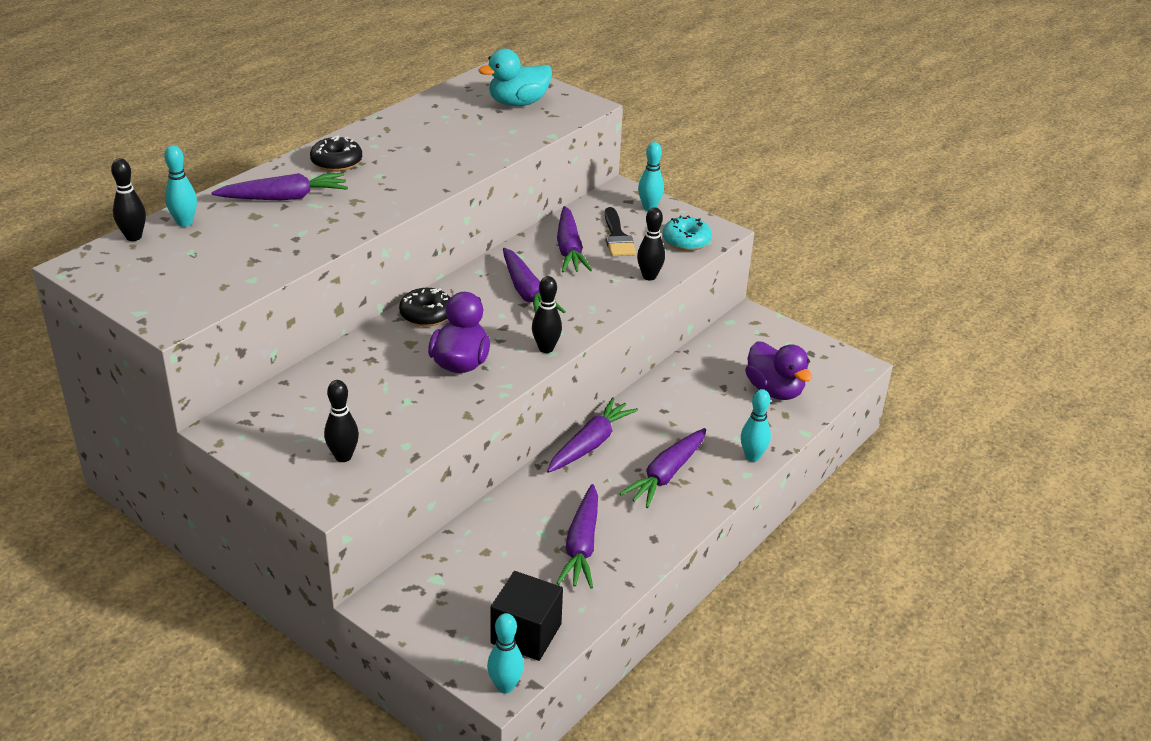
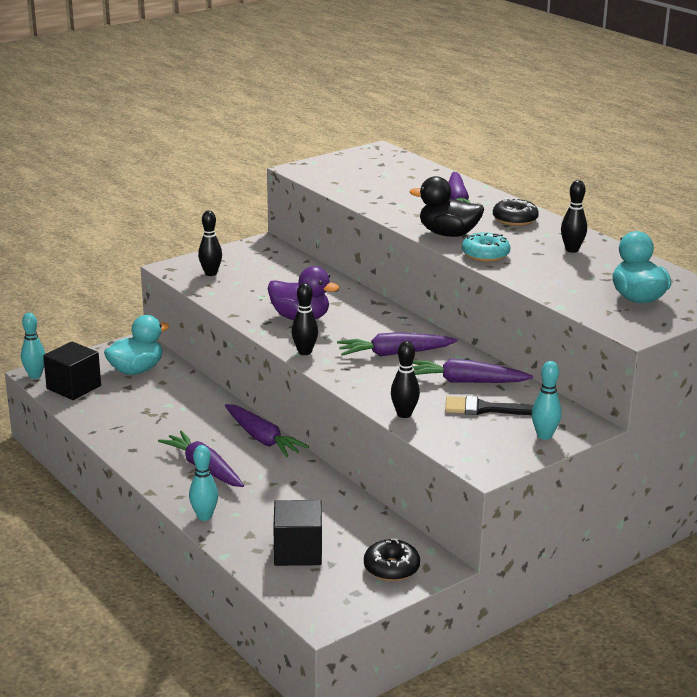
camera: 105 degrees right, 10 degrees down
black bowling pin [111,158,146,241] -> black bowling pin moved to [561,180,587,253]
turquoise bowling pin [164,145,197,227] -> none
black donut [399,288,450,327] -> black donut moved to [364,538,420,581]
purple carrot [556,484,598,589] -> none
turquoise donut [663,216,712,251] -> turquoise donut moved to [462,233,510,262]
purple duck [745,341,812,400] -> black cube [273,500,322,566]
none -> turquoise duck [104,315,169,375]
none -> black duck [409,176,484,237]

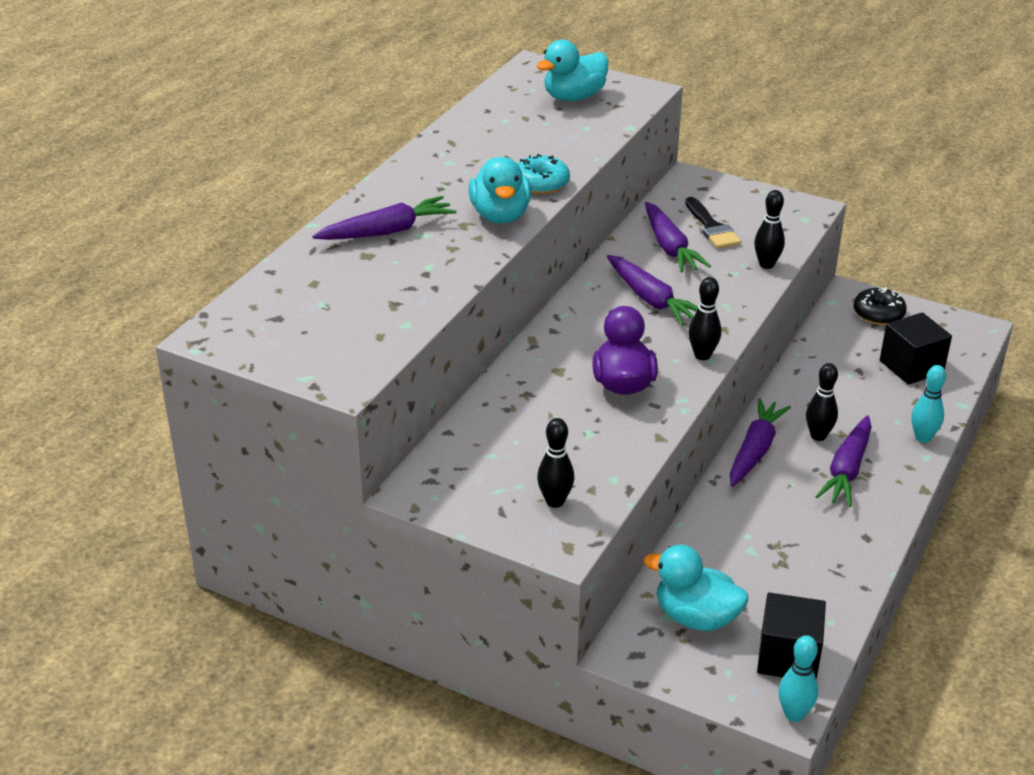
camera: 115 degrees left, 10 degrees up
black duck [409,176,484,237] -> turquoise duck [469,157,531,223]
black donut [493,198,539,226] -> none
turquoise bowling pin [532,361,562,440] -> none
black bowling pin [561,180,587,253] -> black bowling pin moved to [806,363,838,441]

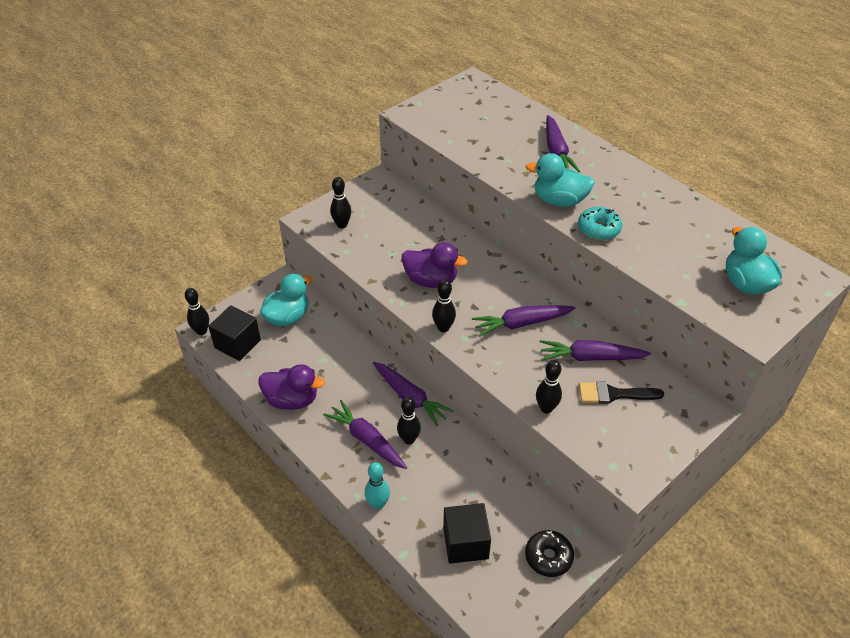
camera: 110 degrees right, 10 degrees up
turquoise bowling pin [778,635,818,722] -> black bowling pin [185,288,209,335]
none -> purple duck [259,364,325,410]

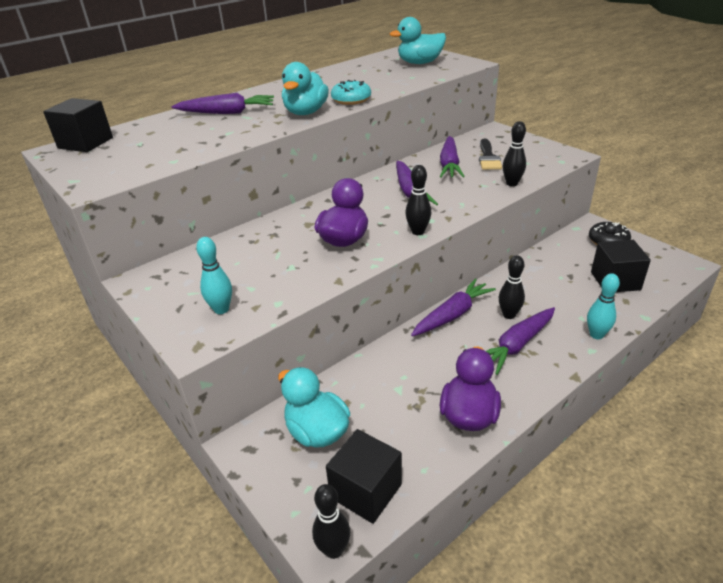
camera: 85 degrees left, 10 degrees down
black bowling pin [330,177,351,228] -> turquoise bowling pin [196,237,232,314]
none -> black cube [43,98,113,152]

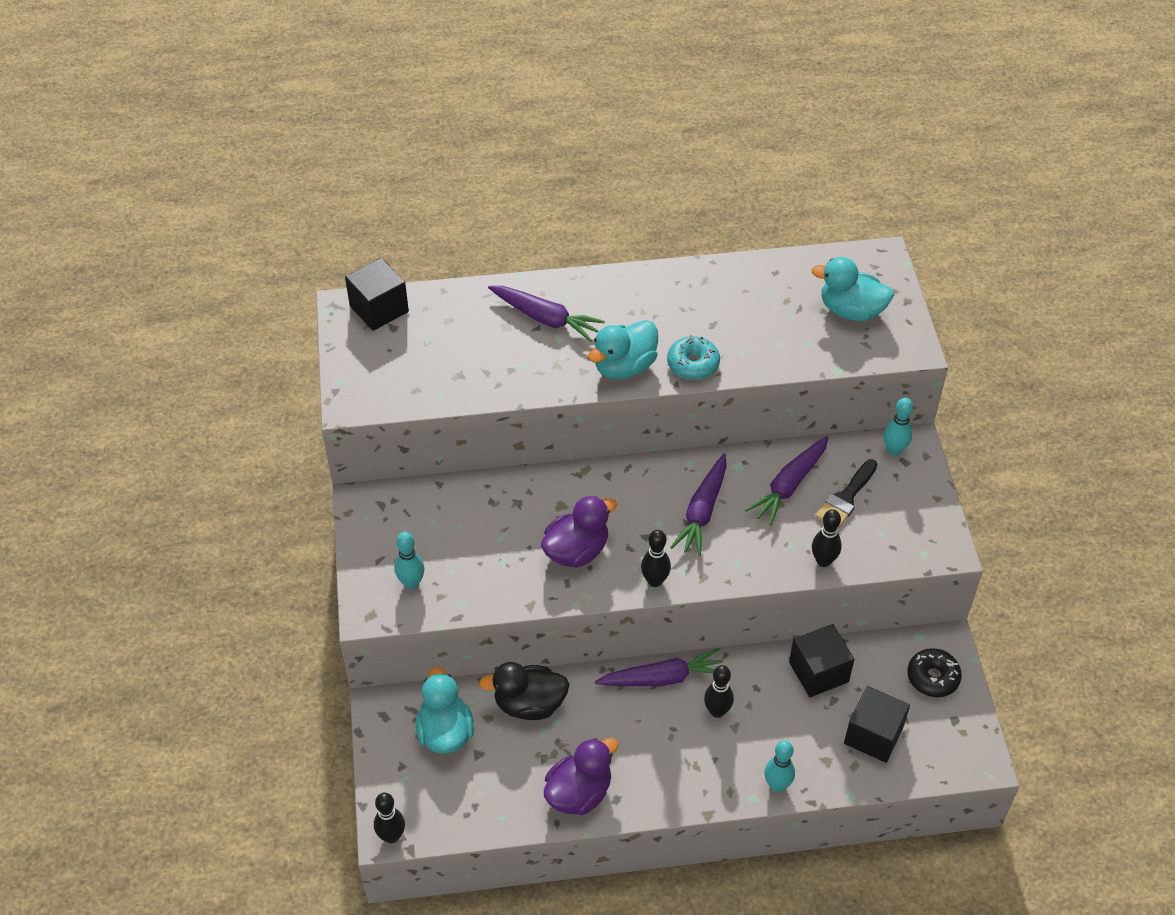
camera: 30 degrees right, 15 degrees up
black cube [326,429,402,524] -> black cube moved to [789,624,854,697]
purple carrot [486,307,555,375] -> none
none -> black duck [479,662,569,720]
none -> turquoise bowling pin [884,398,913,456]

